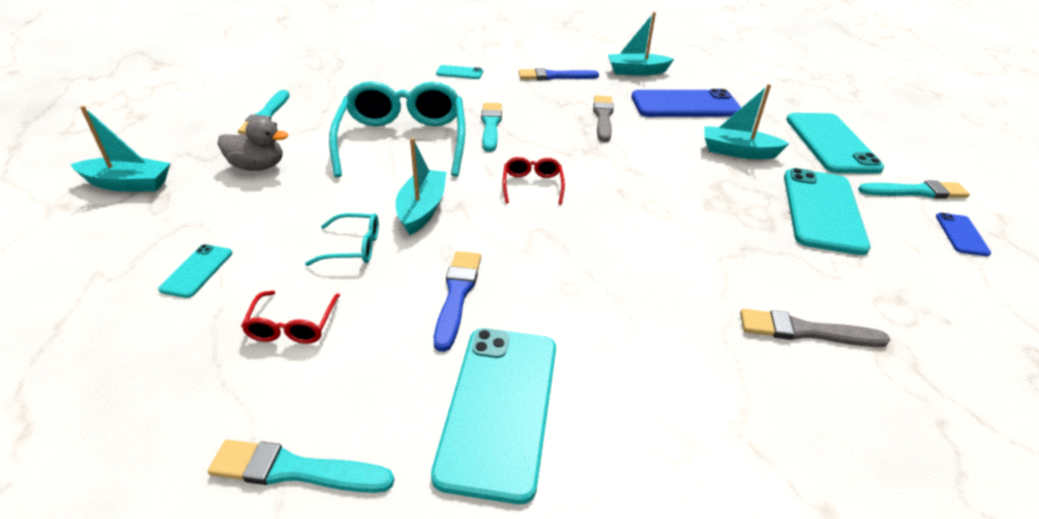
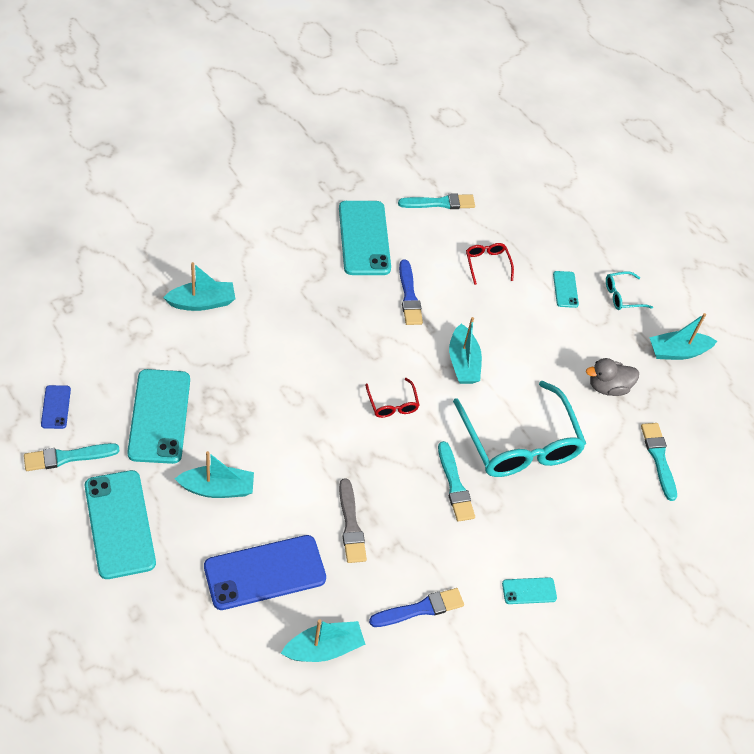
camera: 160 degrees right, 15 degrees up
turquoise glasses [305,213,379,266] -> turquoise glasses moved to [606,271,653,310]
grey brush [740,309,890,347] -> turquoise boat [163,262,235,311]

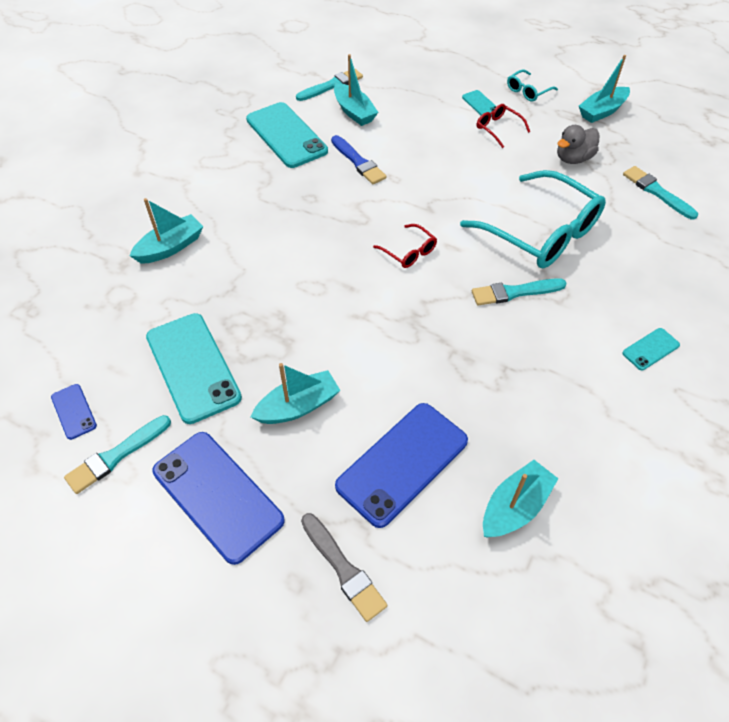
camera: 20 degrees left, 0 degrees up
turquoise phone [85,470,156,579] -> blue phone [153,432,285,565]
grey brush [339,478,367,563] -> grey brush moved to [301,513,387,622]
blue brush [369,588,464,627] -> none
turquoise brush [438,441,475,522] -> turquoise brush turned 120 degrees clockwise [472,278,567,306]
turquoise boat [449,317,482,384] -> turquoise boat moved to [334,54,378,126]
red glasses [466,243,514,285] -> red glasses moved to [477,104,530,148]

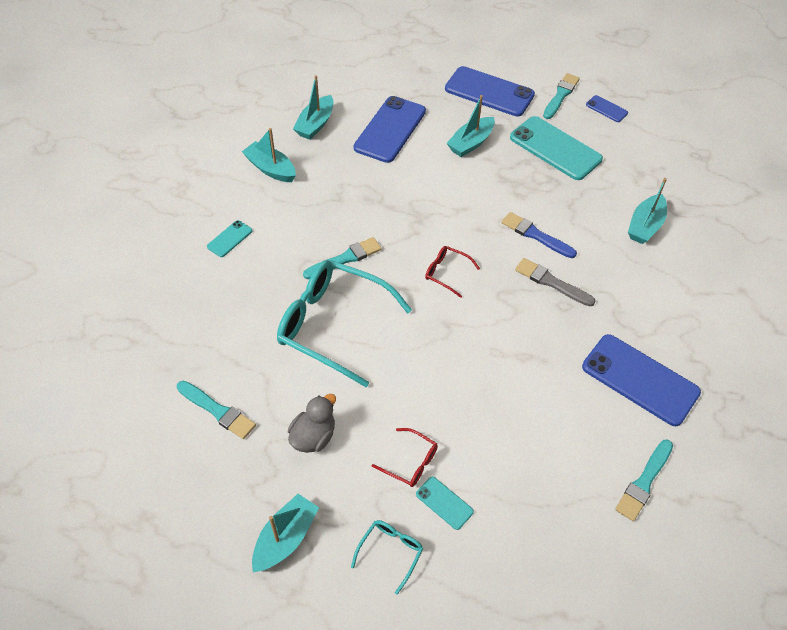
camera: 160 degrees right, 0 degrees up
turquoise phone [246,102,328,168] -> blue phone [582,334,701,426]
grey brush [301,513,387,622] -> grey brush moved to [515,258,596,306]
blue brush [331,135,386,184] -> blue brush moved to [501,212,577,258]
turquoise boat [334,54,378,126] -> turquoise boat moved to [242,128,296,182]

